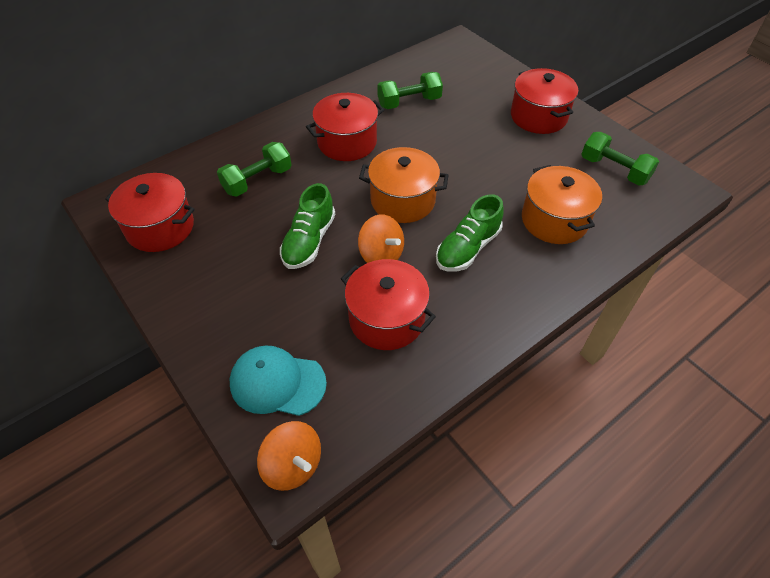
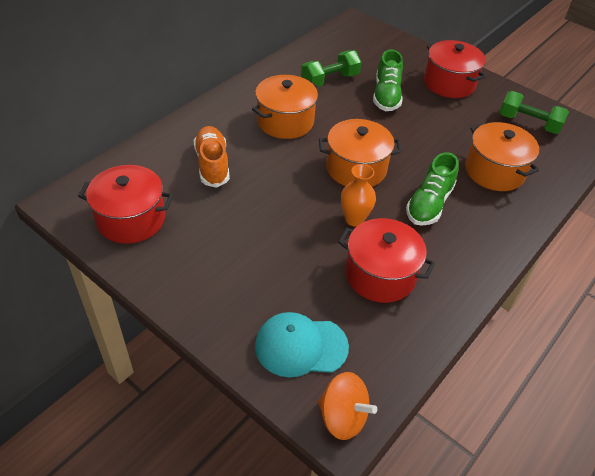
camera: 15 degrees left, 5 degrees down
green dumbbell [217,142,292,197] -> orange shoe [194,126,230,188]
green shoe [280,183,335,269] -> green shoe moved to [373,50,403,111]
red pot [306,93,384,161] -> orange pot [252,75,320,139]
orange spinning top [358,214,404,263] -> orange vase [341,164,376,226]

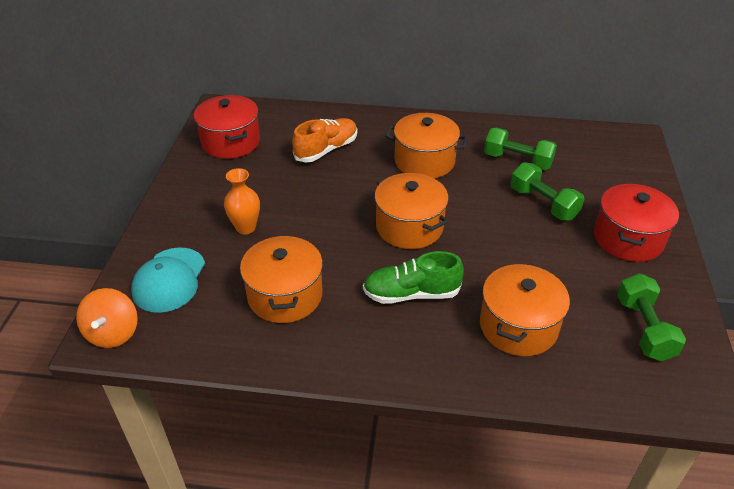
camera: 60 degrees right, 5 degrees down
turquoise cap [255,312,349,377] -> turquoise cap turned 135 degrees counterclockwise [131,247,205,313]
red pot [338,218,435,303] -> orange pot [240,235,323,323]
orange vase [341,164,376,226] -> orange vase moved to [224,168,260,235]
green shoe [373,50,403,111] -> green dumbbell [510,162,585,220]

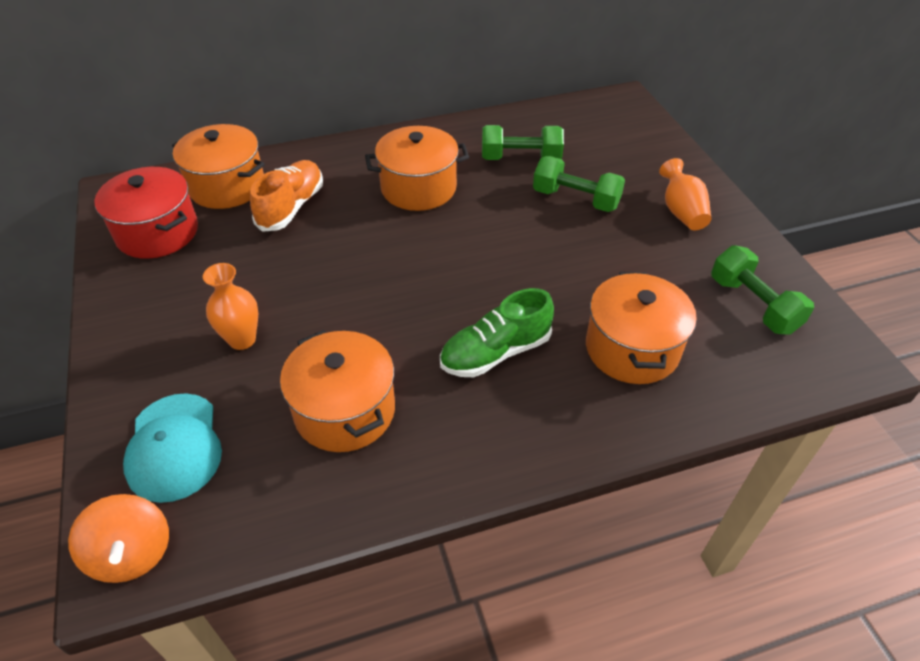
camera: 25 degrees left, 5 degrees up
orange pot [374,173,449,249] -> orange pot moved to [172,124,265,209]
red pot [594,184,679,262] -> orange vase [659,158,711,230]

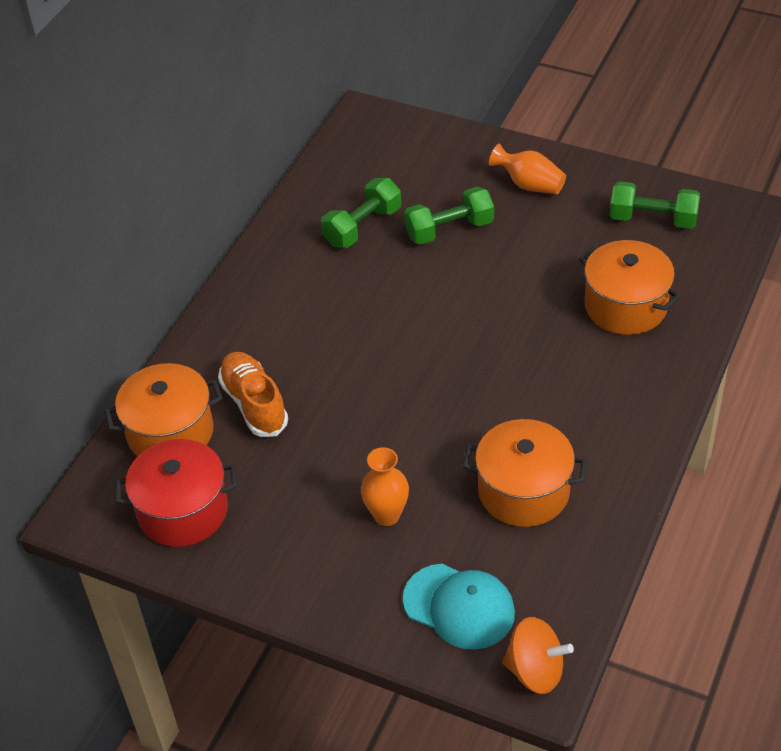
camera: 45 degrees left, 0 degrees up
orange pot [365,126,469,211] -> none
green shoe [440,288,554,377] -> none

